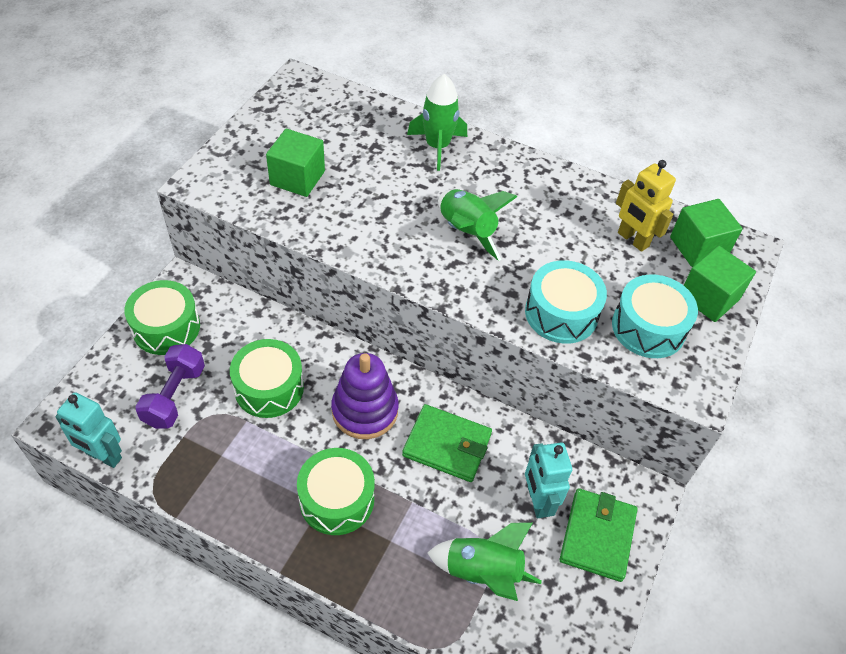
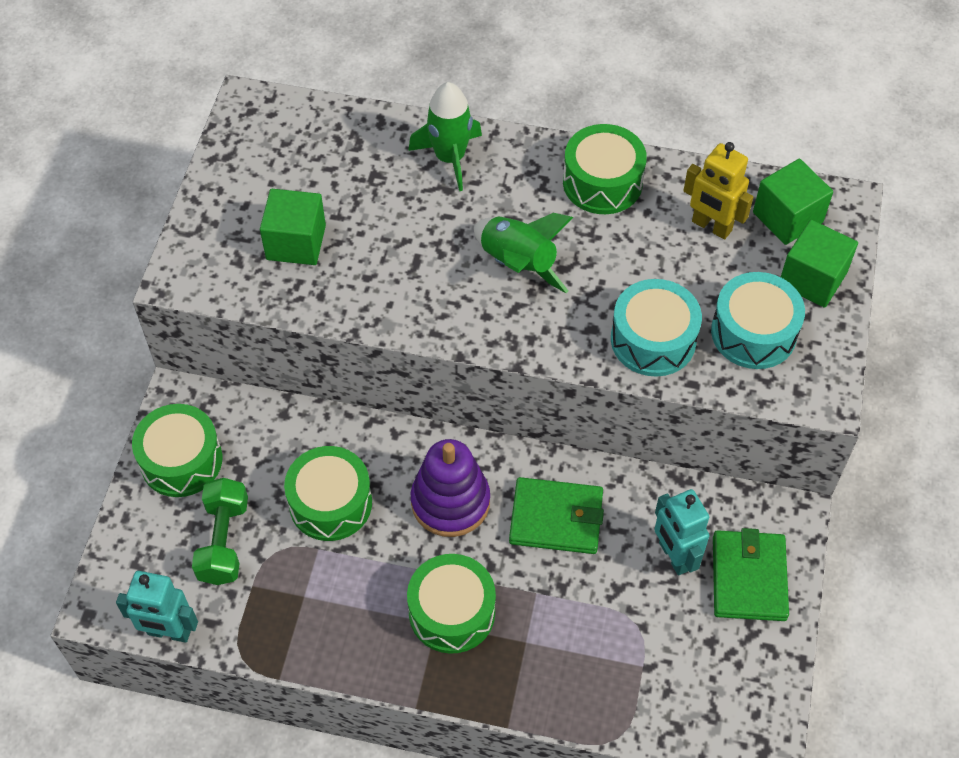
camera: 10 degrees left, 5 degrees up
purple dumbbell [135,344,205,429] -> green dumbbell [192,478,248,585]
green rocket [427,522,542,601] -> none
none -> green drum [563,124,647,214]

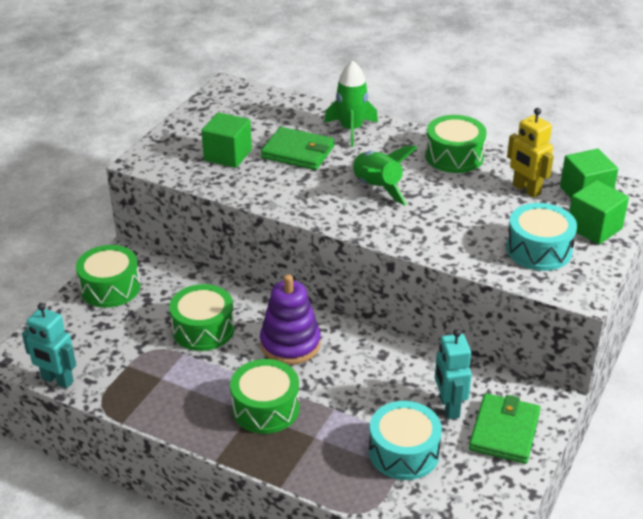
camera: 15 degrees right, 20 degrees down
green dumbbell [192,478,248,585] -> none
green wallet [509,477,604,554] -> green wallet moved to [261,127,334,170]
turquoise drum [611,279,702,377] -> turquoise drum moved to [369,401,442,480]

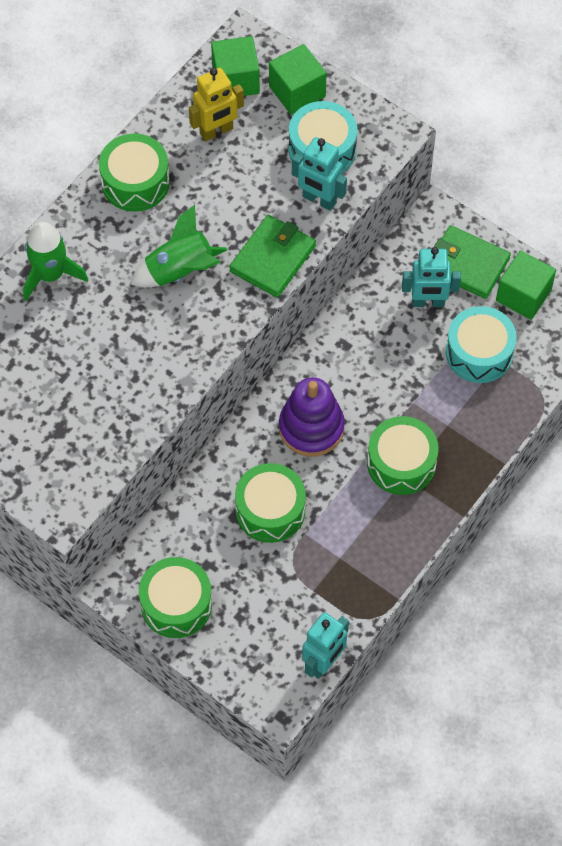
camera: 80 degrees left, 25 degrees up
green cube [201,112,252,168] -> green cube moved to [496,250,556,320]
green wallet [261,127,334,170] -> green wallet moved to [229,215,316,298]
none -> turquoise robot [292,137,347,211]

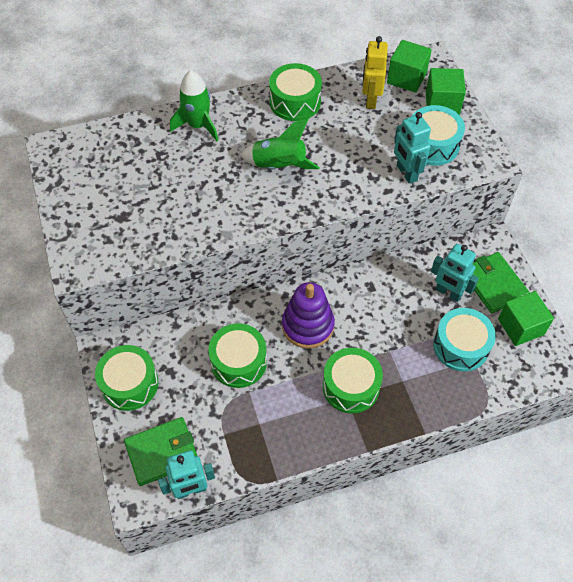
camera: 35 degrees right, 5 degrees down
yellow robot [189,68,244,141] -> yellow robot turned 90 degrees clockwise [362,36,388,109]
green wallet [229,215,316,298] -> green wallet moved to [124,417,197,486]

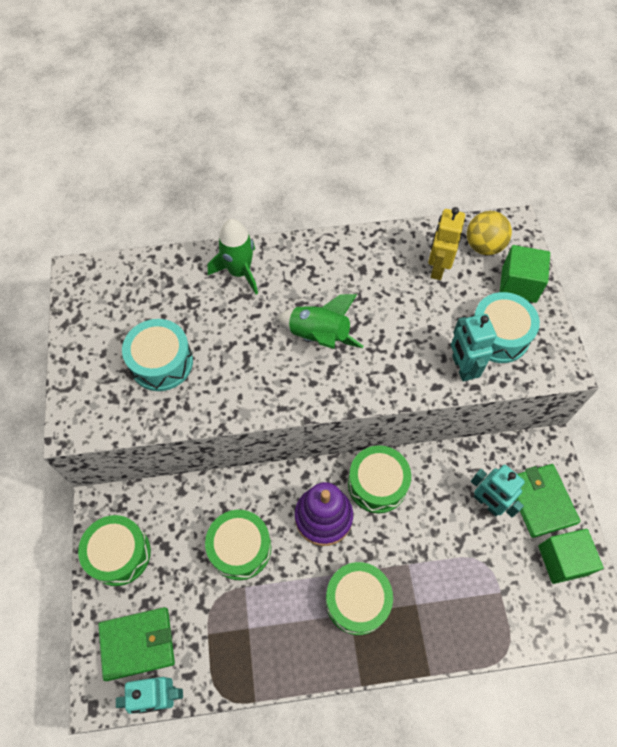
camera: 10 degrees right, 5 degrees up
green drum [269,63,322,121] -> green drum moved to [348,445,411,513]
green cube [387,40,432,93] -> yellow ball [467,211,512,255]
turquoise drum [433,308,496,372] -> turquoise drum moved to [122,319,193,391]

